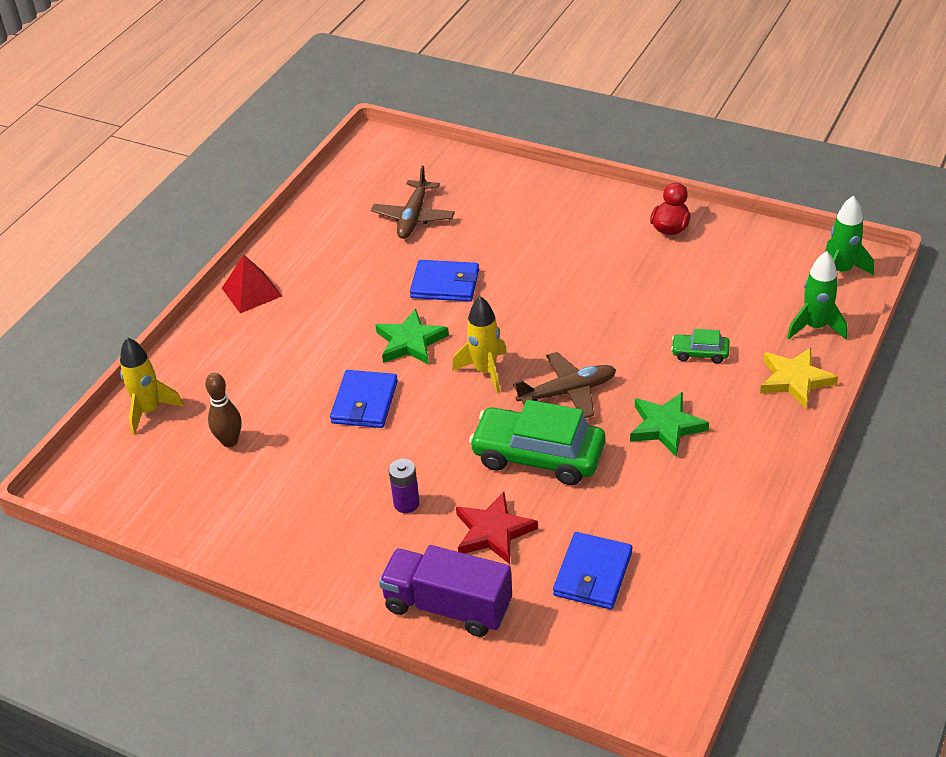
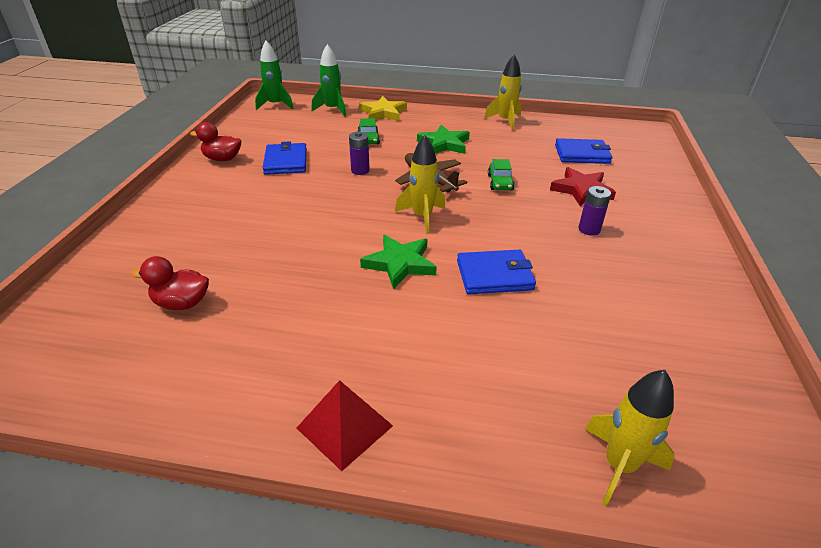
camera: 110 degrees left, 5 degrees down
brown bowling pin [205,373,242,447] -> none
brown plane [371,166,455,239] -> red duck [131,256,209,310]
purple truck [379,545,512,637] -> none
blue wallet [410,260,479,302] -> blue wallet moved to [263,141,307,175]
green car [469,400,605,485] -> green car [488,159,515,190], size x0.47
none -> purple battery [349,131,370,175]
none -> yellow rocket [484,54,522,131]

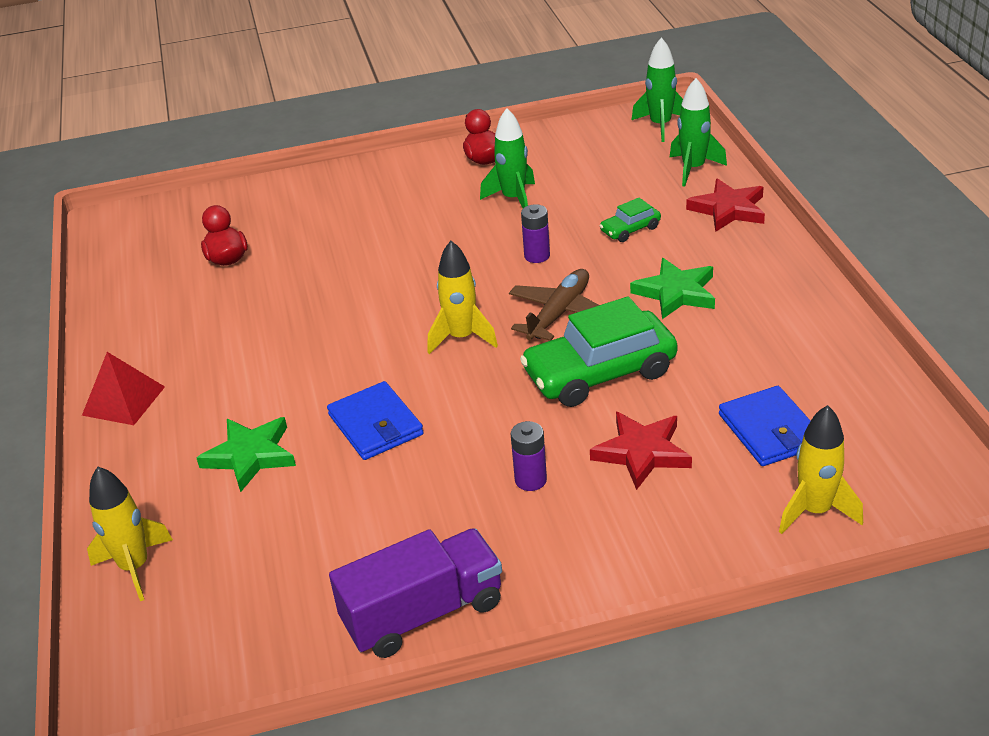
camera: 70 degrees right, 0 degrees up
blue wallet [263,141,307,175] -> green rocket [480,108,535,208]
yellow star [359,96,407,121] -> red star [686,178,765,232]
green star [360,235,437,289] -> green star moved to [197,417,296,492]
yellow rocket [484,54,522,131] -> yellow rocket moved to [779,405,863,534]
green car [488,159,515,190] -> green car [520,296,677,407], size x2.13
none -> purple truck [329,528,502,658]

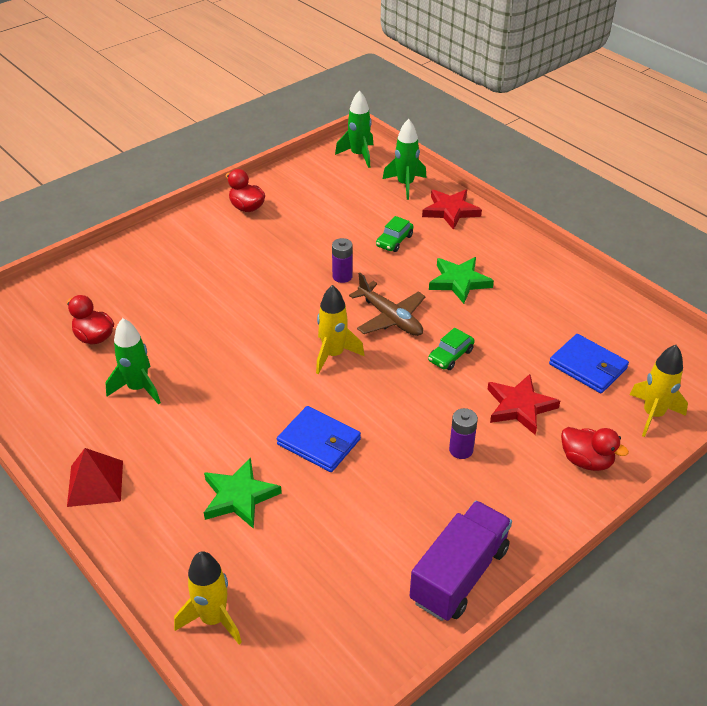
camera: 30 degrees left, 5 degrees up
green rocket [480,108,535,208] -> green rocket moved to [105,318,161,405]
brown plane [509,269,599,341] -> brown plane turned 135 degrees clockwise [349,273,426,336]
green car [520,296,677,407] -> green car [428,328,475,370], size x0.47
none -> red duck [561,427,629,471]

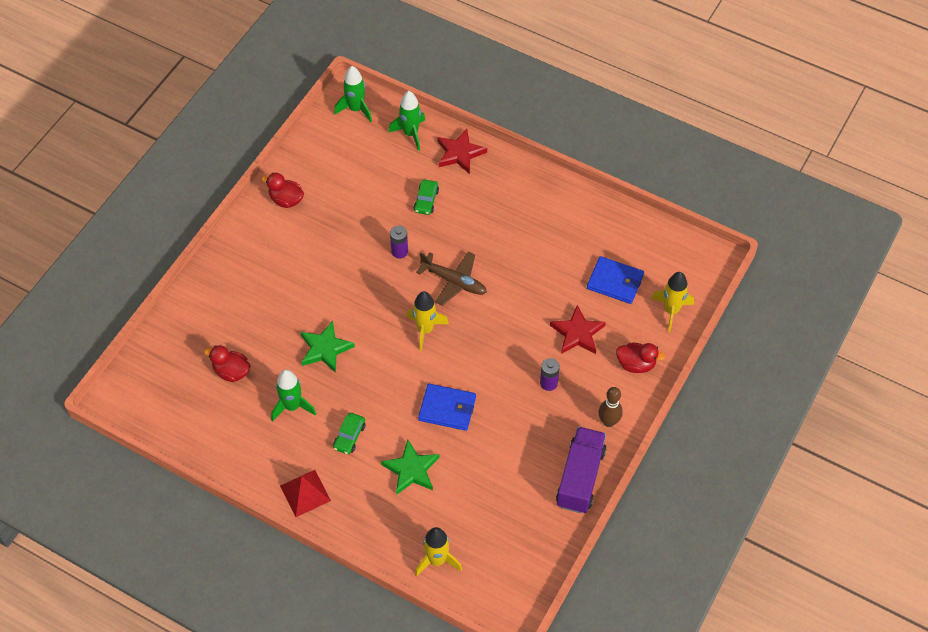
camera: 20 degrees left, 15 degrees up
green car [428,328,475,370] -> green car moved to [333,413,366,454]
green star [429,257,494,304] -> green star moved to [300,321,355,373]
none -> brown bowling pin [598,387,623,427]

